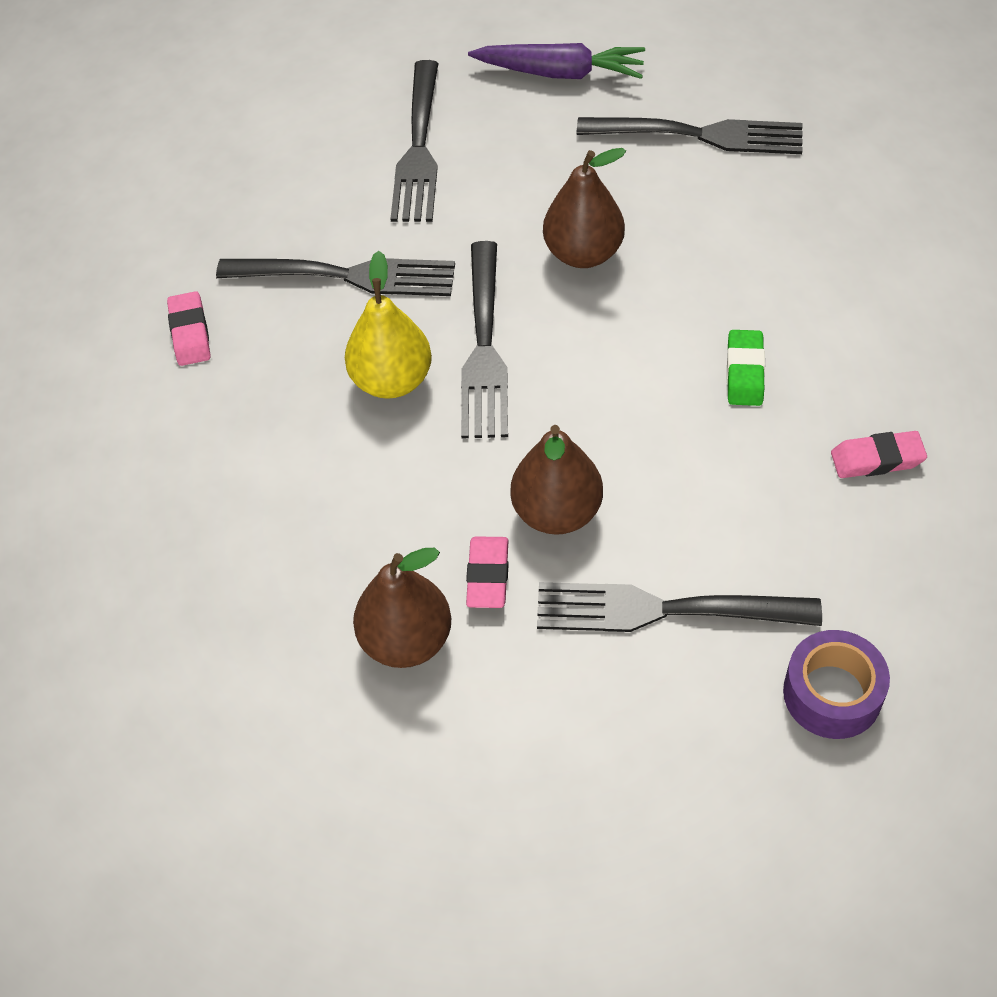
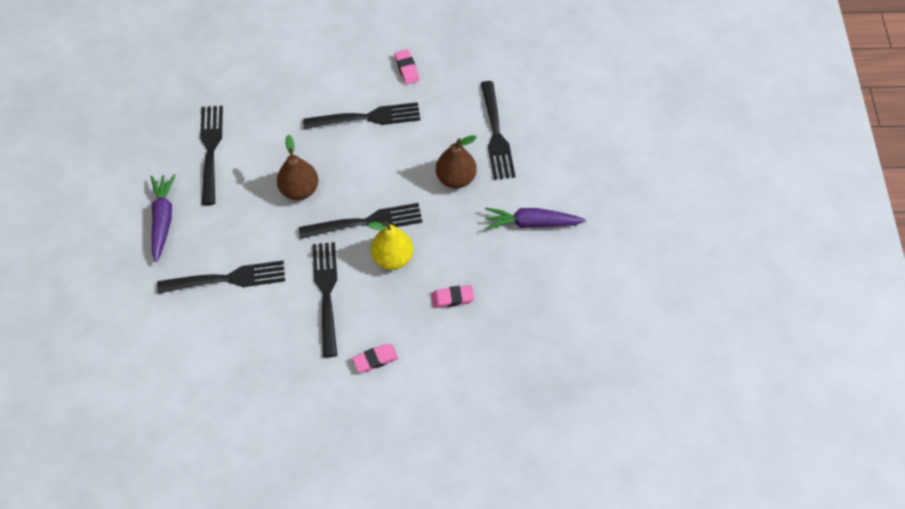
camera: 105 degrees left, 5 degrees up
brown pear [353,548,451,668] -> purple carrot [485,208,586,229]
pink eraser [466,536,509,608] -> pink eraser moved to [431,285,475,308]
green eraser [727,330,765,406] -> black fork [303,102,420,129]
purple tape [783,630,890,739] -> none

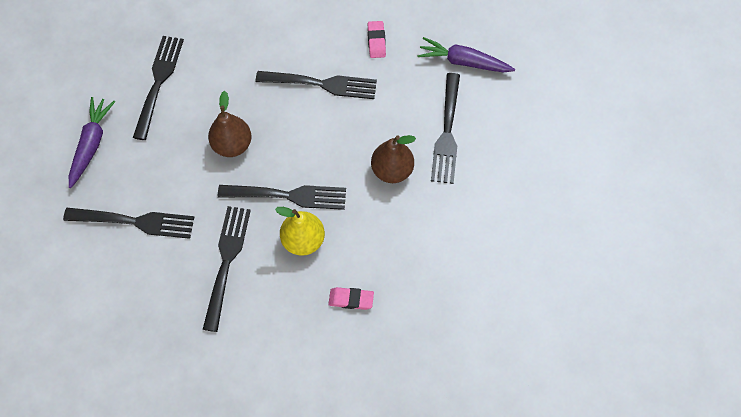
camera: 15 degrees right, 5 degrees up
pink eraser [352,344,398,373] -> none
purple carrot [485,208,586,229] -> purple carrot moved to [417,37,515,73]

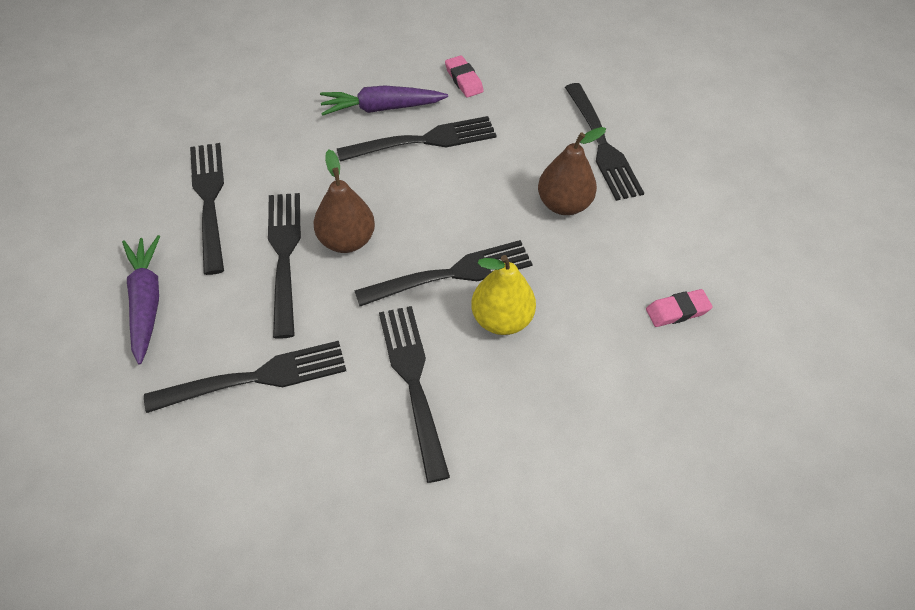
camera: 25 degrees left, 10 degrees down
pink eraser [328,287,374,310] -> pink eraser moved to [646,289,713,327]
purple carrot [417,37,515,73] -> purple carrot moved to [320,85,448,116]
none -> black fork [268,193,301,339]

